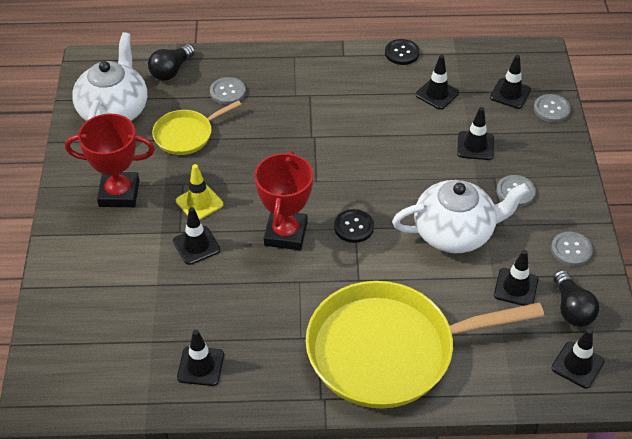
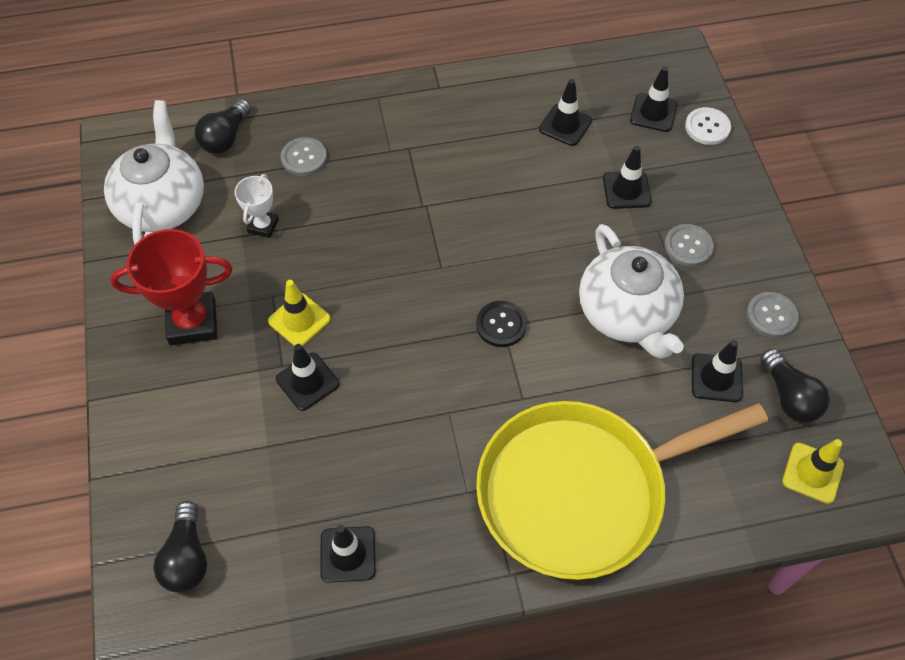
camera: 10 degrees left, 10 degrees up
yellow pan [152,100,242,155] -> white trophy [235,174,279,238]
red trophy [254,151,313,250] -> none
black button [385,39,420,65] -> none
white teapot [392,180,529,253] -> white teapot turned 90 degrees clockwise [579,224,684,359]
grey button [534,94,571,122] -> white button [685,107,731,145]
black traffic cone [551,328,604,388] -> yellow traffic cone [782,439,844,504]
none -> black light bulb [153,501,207,593]

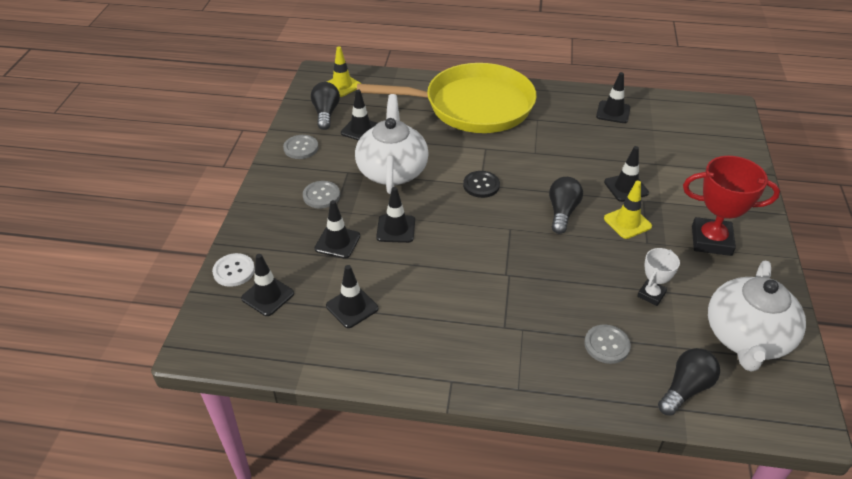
camera: 160 degrees left, 15 degrees down
black light bulb [153,501,207,593] -> black light bulb moved to [549,177,583,234]
none -> black traffic cone [376,187,415,243]

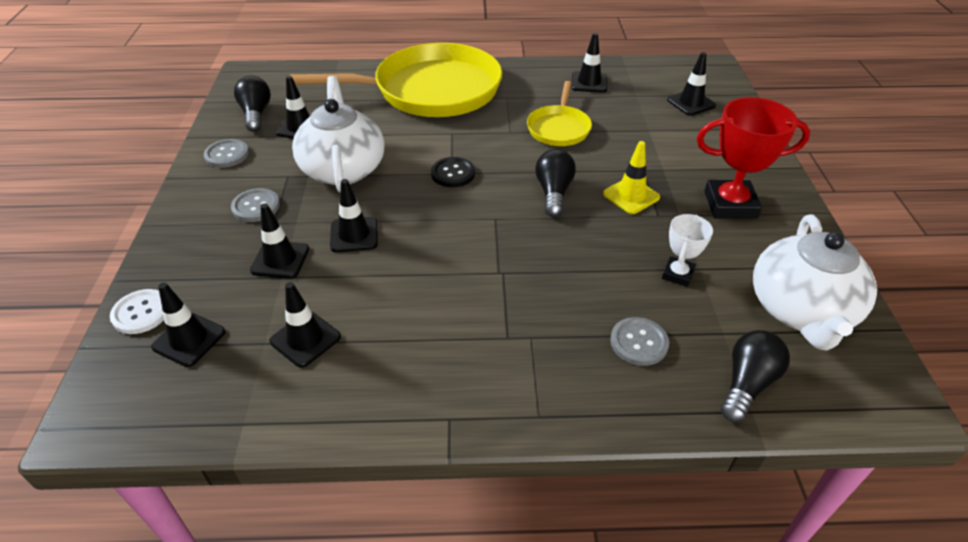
camera: 10 degrees left, 0 degrees up
yellow traffic cone [327,46,361,97] -> none
black traffic cone [604,146,649,202] -> black traffic cone moved to [667,52,716,116]
none -> yellow pan [527,81,592,146]

